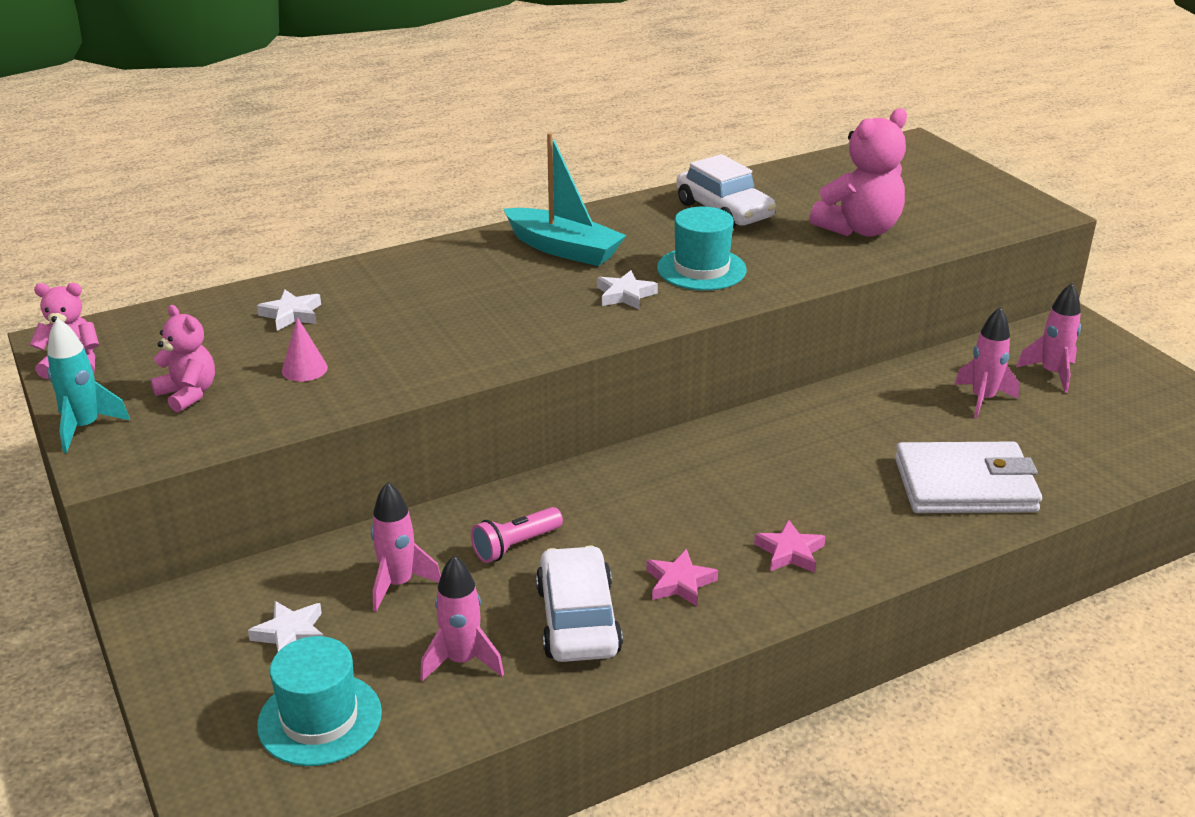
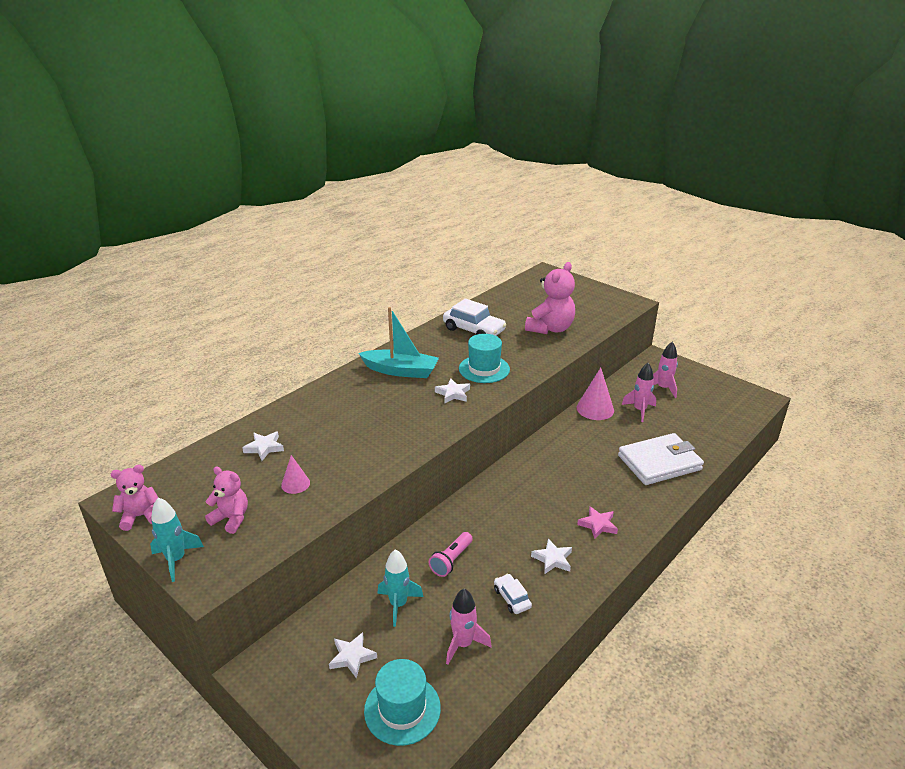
camera: 20 degrees left, 0 degrees up
pink rocket [371,482,441,612] -> turquoise rocket [377,549,424,627]
white car [536,545,623,662] -> white car [494,574,532,614], size x0.52
pink star [646,549,718,606] -> white star [531,539,572,574]
none -> pink cone [576,367,614,420]

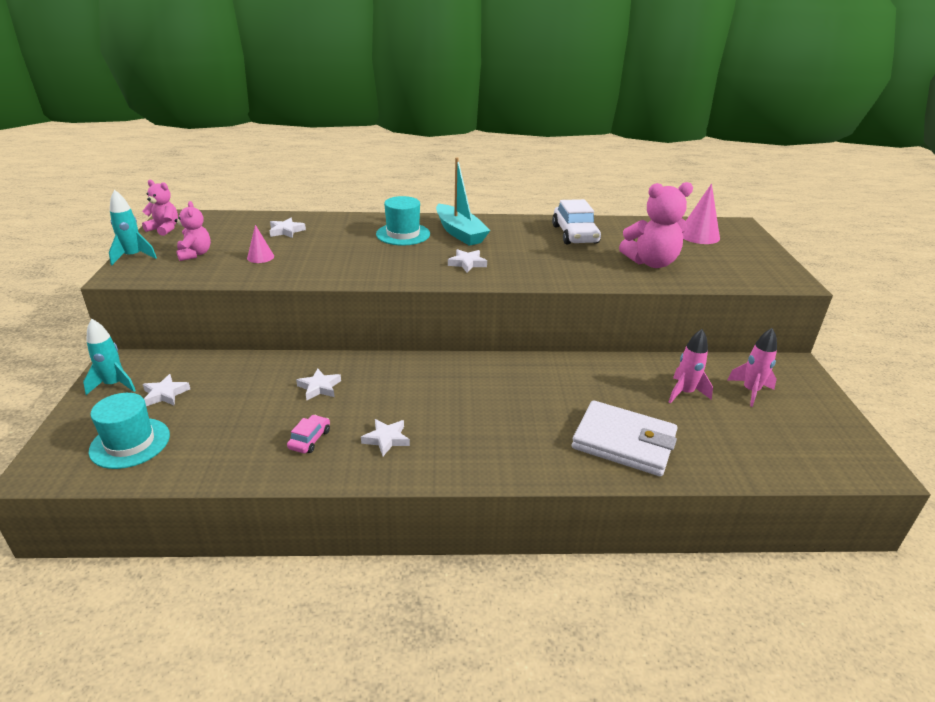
camera: 45 degrees right, 0 degrees up
turquoise rocket [377,549,424,627] -> turquoise rocket moved to [83,319,136,395]
pink flashlight [429,532,473,577] -> white star [296,369,341,401]
pink rocket [446,588,491,665] -> none
turquoise hat [459,334,510,383] -> turquoise hat moved to [376,196,430,246]
white car [494,574,532,614] -> pink car [287,415,330,453]
pink cone [576,367,614,420] -> pink cone moved to [683,183,720,244]
pink star [577,506,618,539] -> none

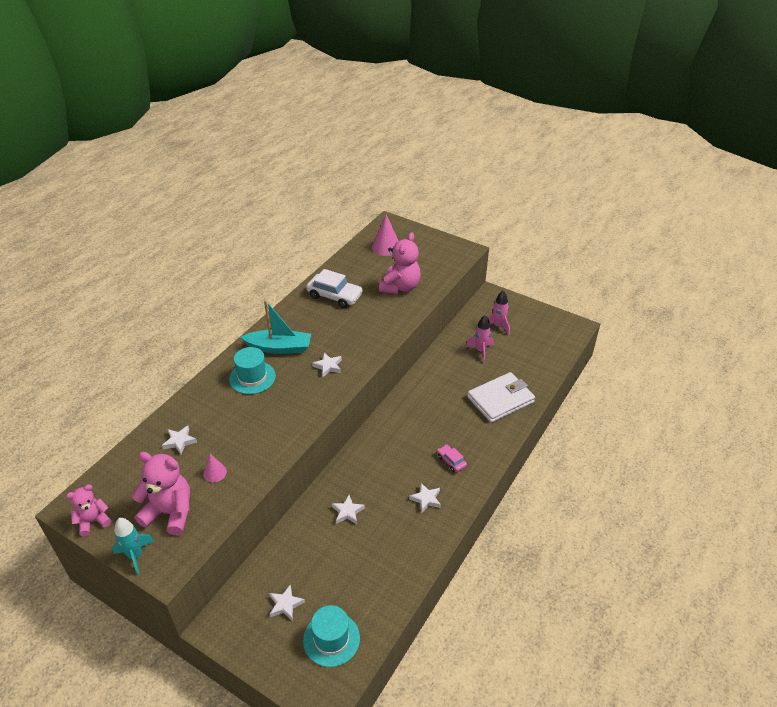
camera: 55 degrees left, 10 degrees up
turquoise rocket [83,319,136,395] -> none
pink teddy bear [175,201,211,261] -> pink teddy bear [132,452,190,535], size x1.68
pink car [287,415,330,453] -> pink car moved to [437,445,467,472]

